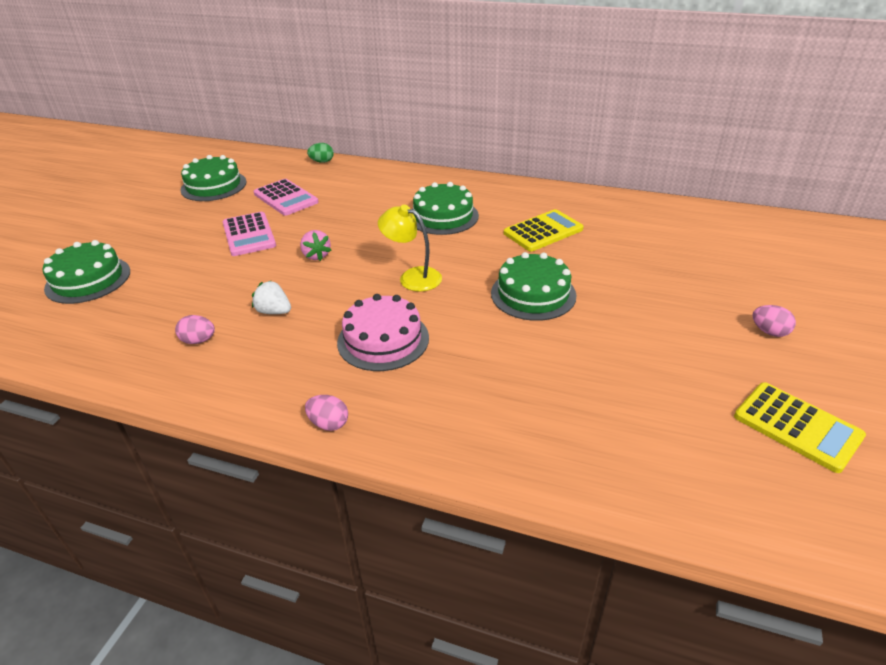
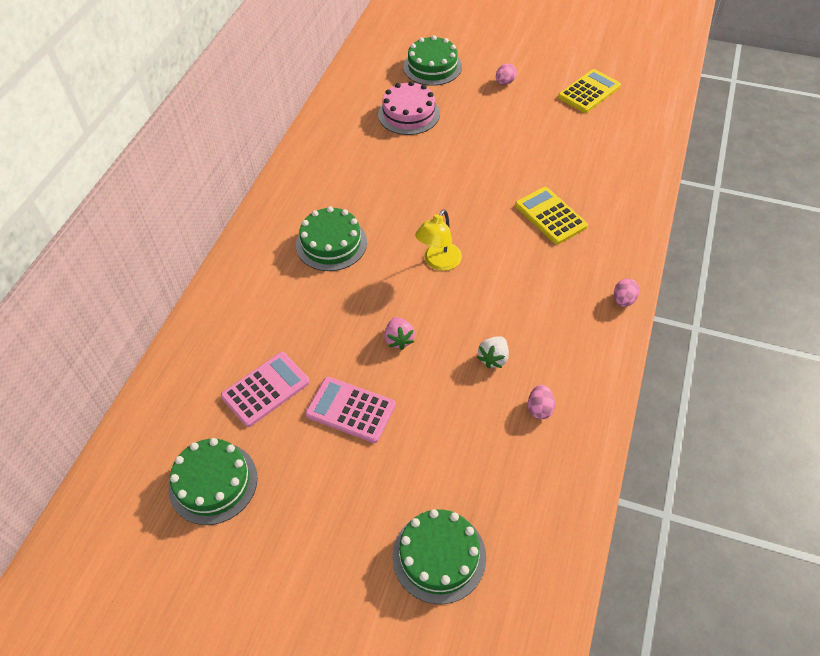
camera: 90 degrees left, 15 degrees up
pink calculator [223,212,276,256] -> pink calculator turned 135 degrees counterclockwise [305,377,396,443]
pink strawberry [300,230,331,261] -> pink strawberry turned 105 degrees clockwise [384,317,415,350]
green egg [307,143,334,163] -> none
pink cake [337,294,429,371] -> pink cake moved to [378,81,440,135]
green cake [491,252,577,321] -> green cake moved to [403,35,462,86]
yellow calculator [504,209,584,251] -> yellow calculator moved to [515,187,588,245]

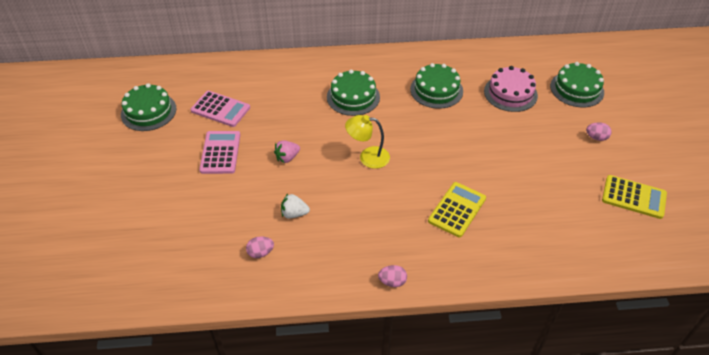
camera: 65 degrees right, 5 degrees down
green cake [392,509,486,604] -> green cake moved to [410,63,463,109]

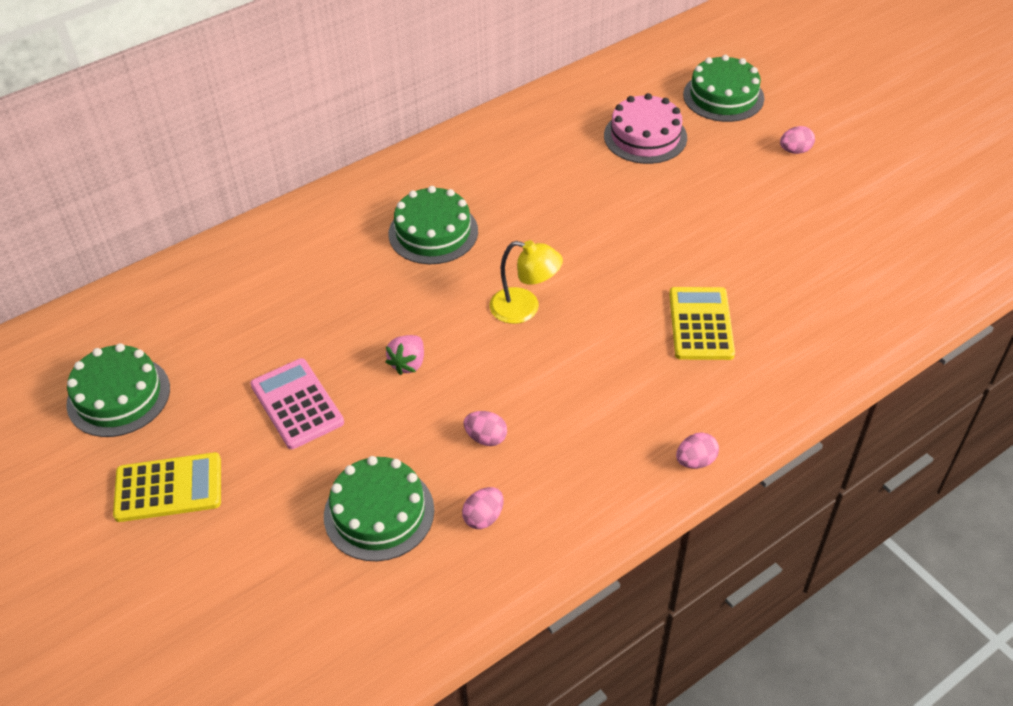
camera: 30 degrees left, 0 degrees up
pink calculator [191,91,250,127] -> none
white strawberry [281,194,310,219] -> pink egg [463,411,507,446]
yellow lamp [345,115,390,169] -> yellow lamp turned 135 degrees counterclockwise [489,240,563,324]
green cake [410,63,463,109] -> green cake moved to [324,456,434,561]
yellow calculator [602,175,667,219] -> yellow calculator moved to [113,452,221,522]

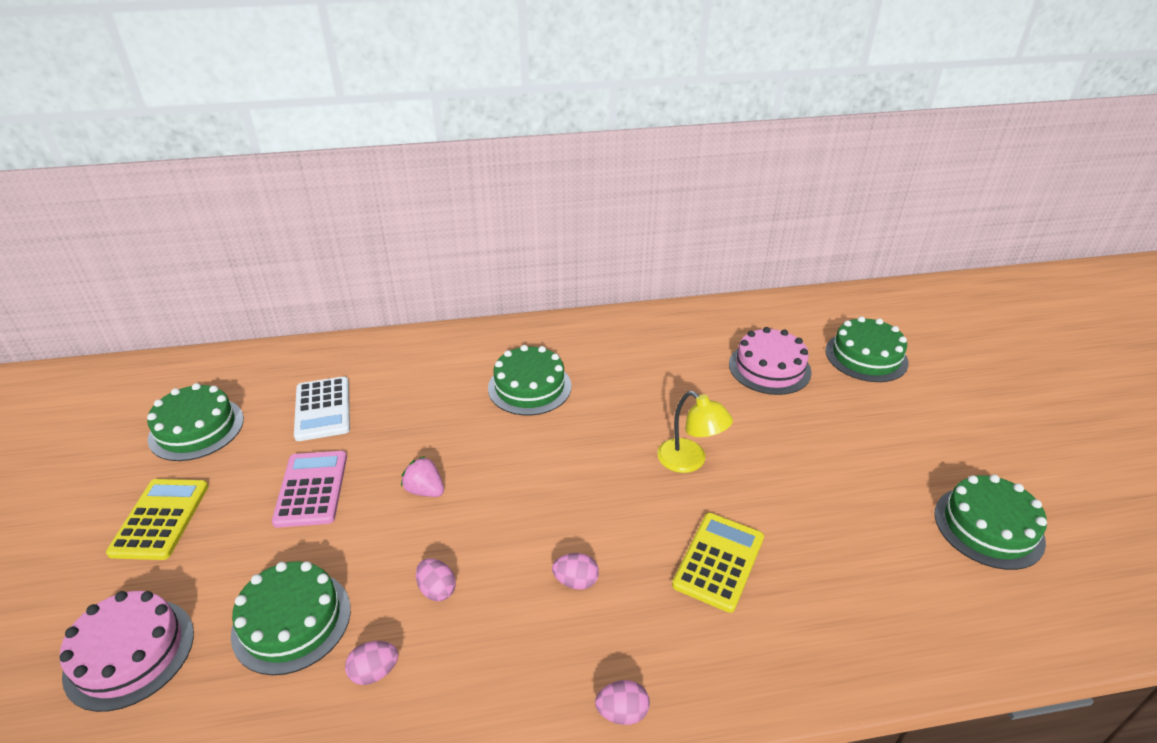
camera: 25 degrees right, 10 degrees down
yellow calculator [113,452,221,522] -> yellow calculator turned 105 degrees counterclockwise [106,479,209,560]
pink strawberry [386,335,424,375] -> pink strawberry turned 75 degrees clockwise [401,456,444,497]
yellow lamp [489,240,563,324] -> yellow lamp moved to [657,391,733,473]
pink egg [780,126,815,154] -> pink egg moved to [552,553,599,590]
none -> pink cake [60,591,194,712]
none -> white calculator [294,377,350,441]
none -> green cake [934,474,1047,570]

